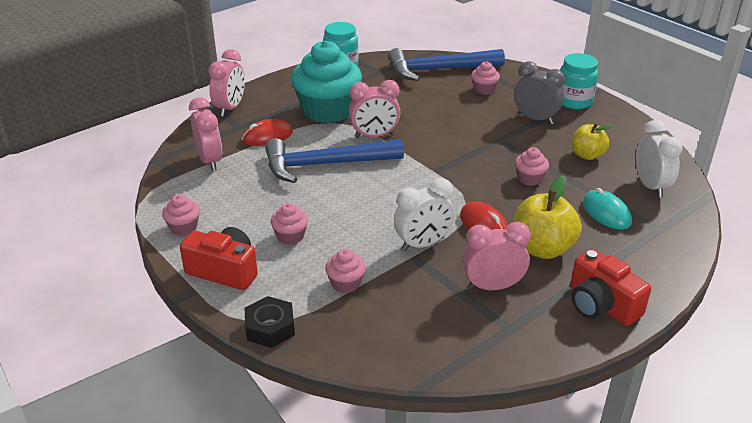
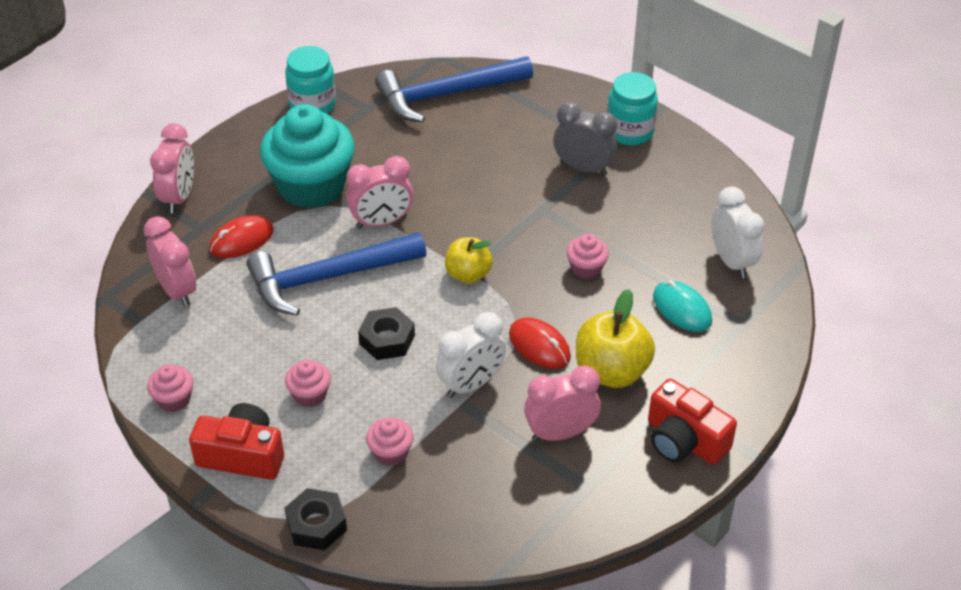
camera: 10 degrees left, 10 degrees up
pink cupcake [471,61,500,95] -> none
yellow apple [572,123,612,160] -> yellow apple moved to [445,237,492,283]
none -> black nut [358,307,415,360]

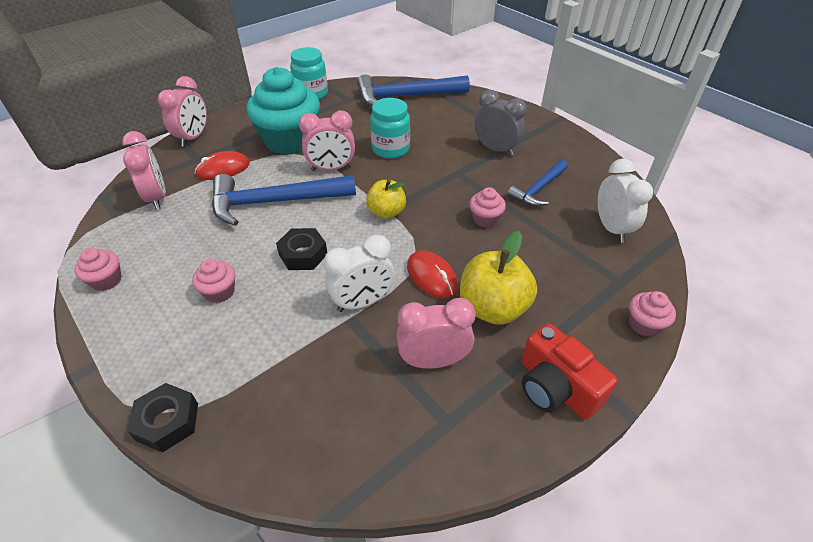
camera: 10 degrees right, 0 degrees up
red camera [189,403,284,480] -> none
pink cupcake [366,417,414,466] -> pink cupcake moved to [629,291,676,337]
turquoise jar [607,72,658,146] -> turquoise jar moved to [370,98,410,159]
turquoise mouse [653,280,712,332] -> none
none -> blue hammer [508,160,568,207]

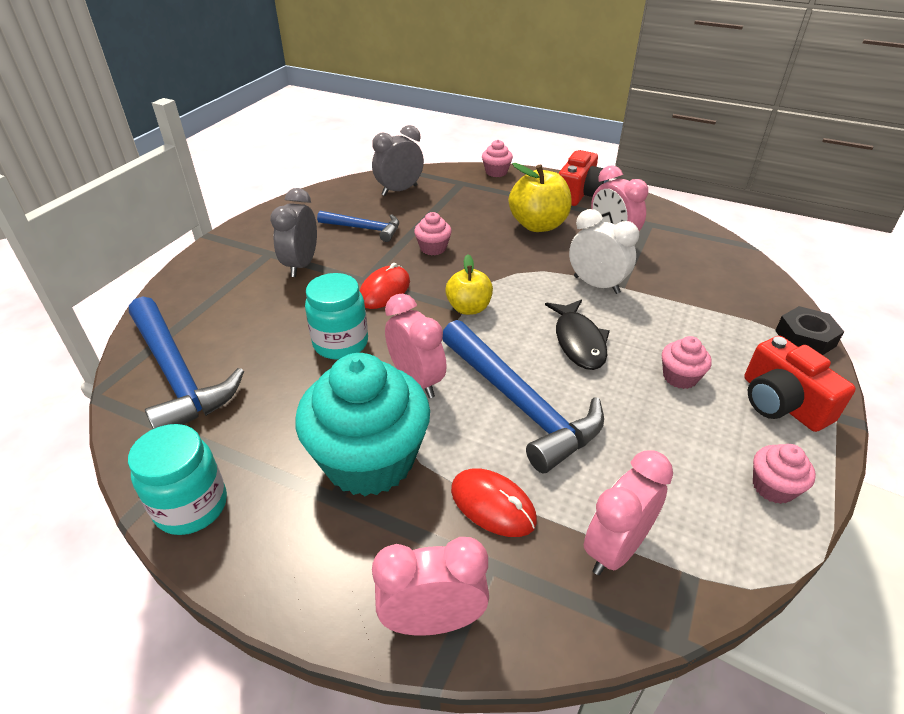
camera: 115 degrees left, 5 degrees down
black nut [276,228,327,270] -> black fish [545,300,610,370]
red mouse [407,250,458,298] -> red mouse moved to [359,263,410,309]
white clock [597,159,653,243] -> grey clock [372,125,424,196]
none -> red camera [744,336,856,432]

